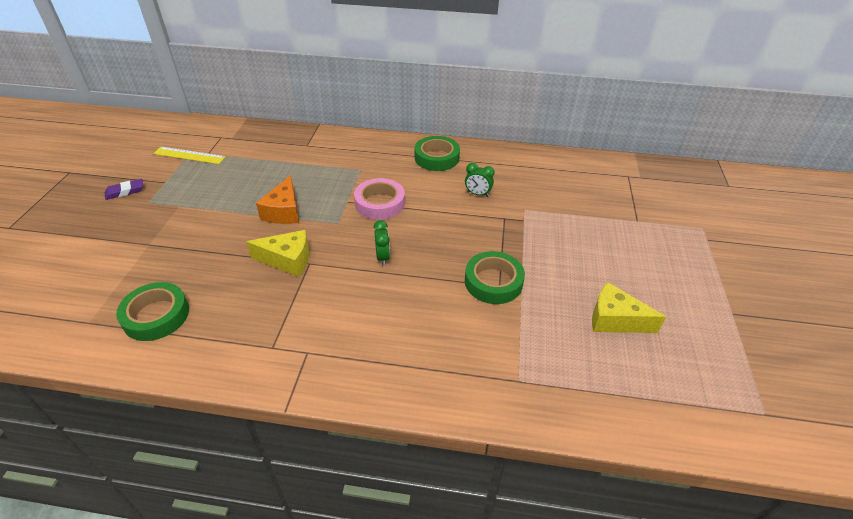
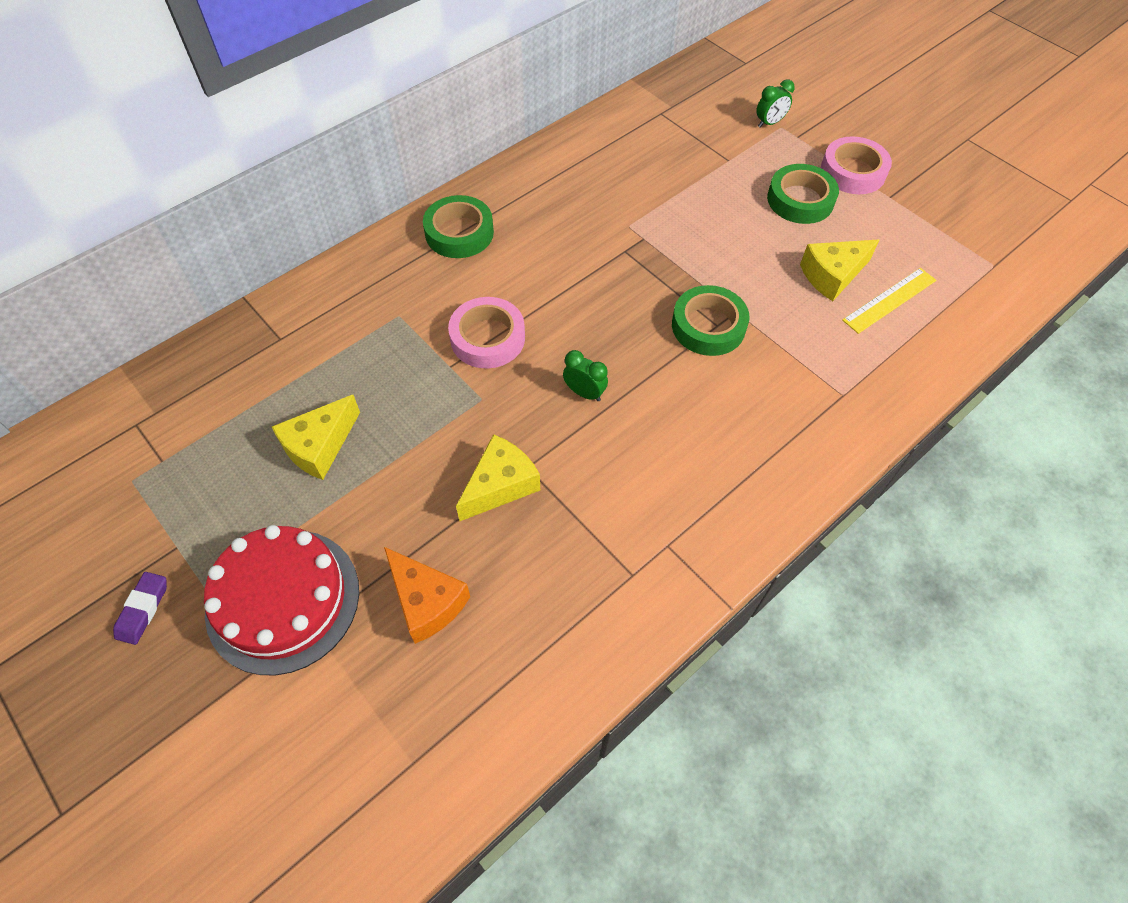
camera: 50 degrees left, 15 degrees up
green tape [116,282,189,341] -> green tape moved to [767,164,839,224]
yellow ruler [153,147,226,164] -> yellow ruler moved to [842,268,936,334]
orange cheese [256,175,299,224] -> orange cheese moved to [384,547,470,644]
green clock [465,163,495,197] -> green clock moved to [756,79,795,128]
none -> red cake [204,525,359,675]
none -> yellow cheese [272,395,360,480]
none -> pink tape [821,136,892,194]

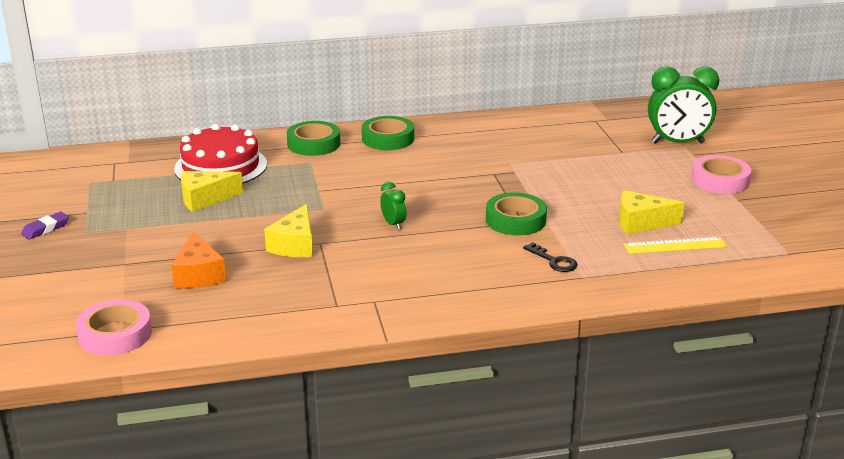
camera: 30 degrees right, 30 degrees down
red cake [204,525,359,675] -> red cake moved to [174,124,267,184]
pink tape [448,297,525,368] -> pink tape moved to [76,300,152,356]
yellow cheese [456,434,540,521] -> yellow cheese turned 120 degrees clockwise [264,204,313,257]
green clock [756,79,795,128] -> green clock [648,66,719,144], size x2.15
green tape [767,164,839,224] -> green tape moved to [287,121,340,156]
none -> black key [523,242,578,272]

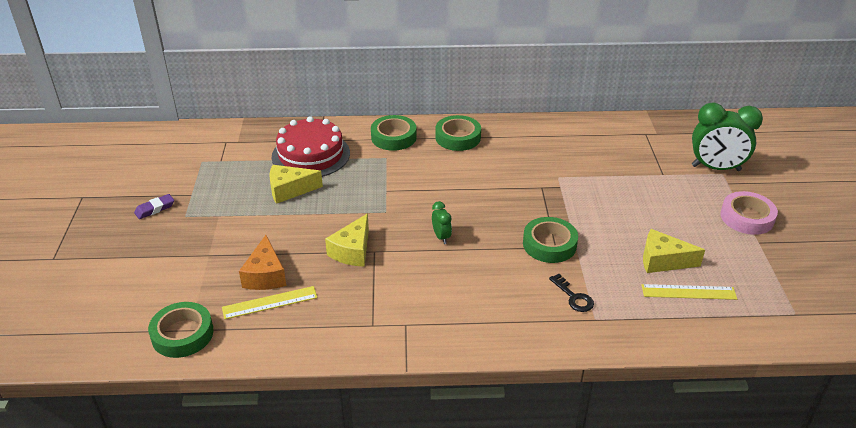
camera: 10 degrees right, 10 degrees up
pink tape [76,300,152,356] -> green tape [148,302,214,358]
none -> yellow ruler [222,286,317,319]

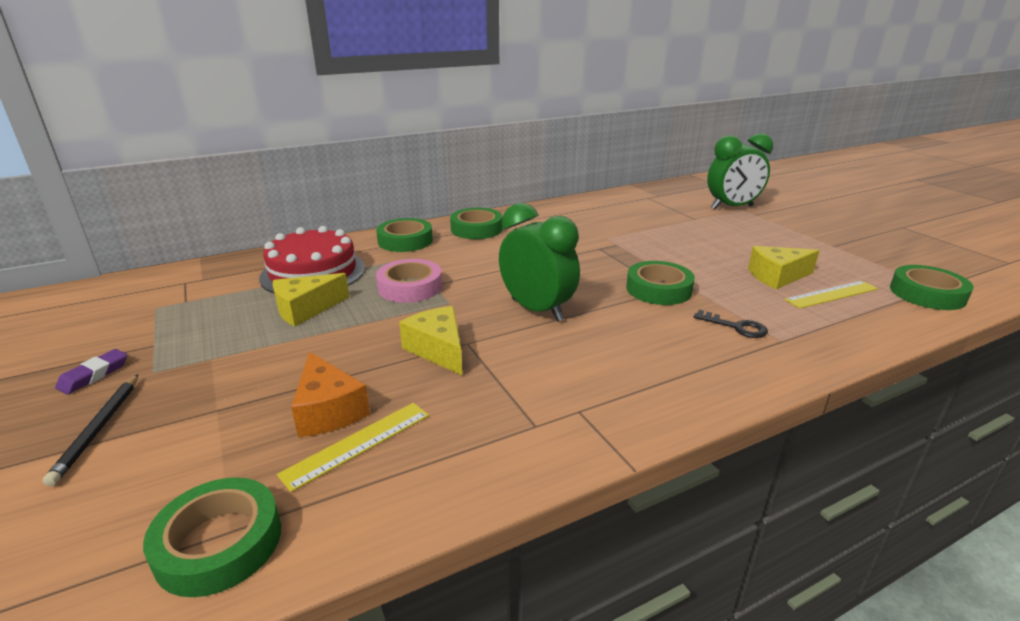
camera: 25 degrees left, 10 degrees down
yellow cheese [325,214,369,267] -> yellow cheese turned 150 degrees clockwise [399,306,462,375]
green clock [432,201,452,244] -> green clock [499,203,580,322], size x2.15
pink tape [720,191,778,235] -> pink tape moved to [376,259,442,303]
none -> black pencil [42,374,138,486]
none -> green tape [890,265,974,310]

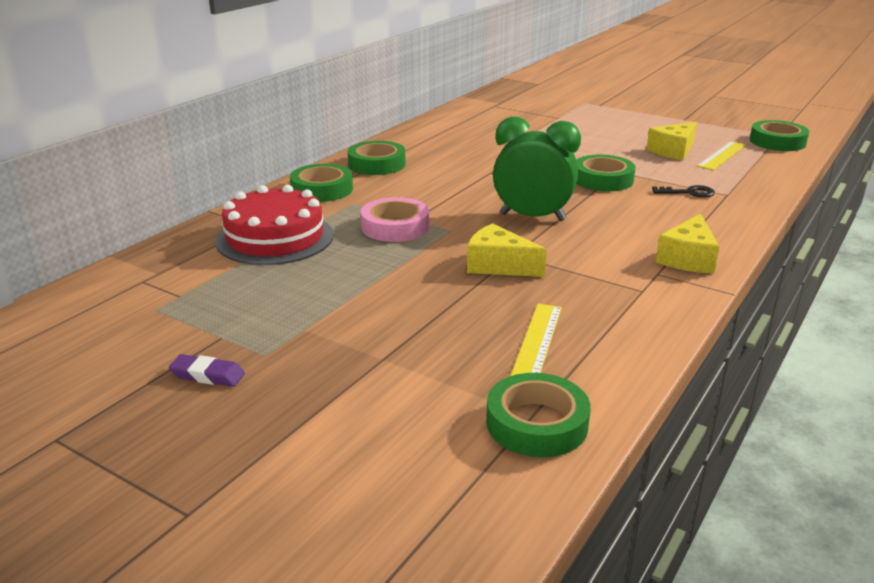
camera: 30 degrees left, 0 degrees up
black pencil [42,374,138,486] -> none
purple eraser [55,349,127,395] -> purple eraser turned 75 degrees counterclockwise [169,354,245,387]
yellow cheese [273,273,349,327] -> yellow cheese moved to [656,214,719,274]
orange cheese [291,352,370,437] -> none
green clock [707,133,773,210] -> none

